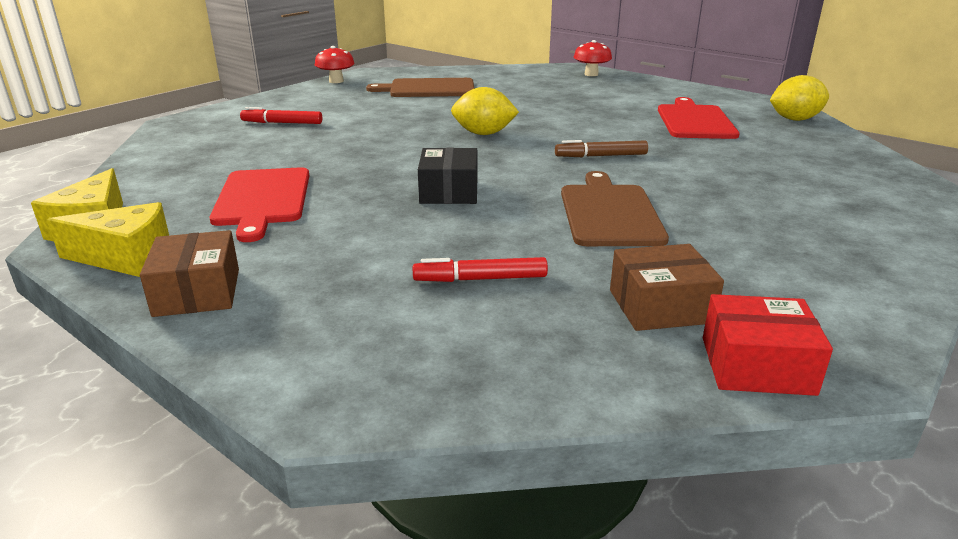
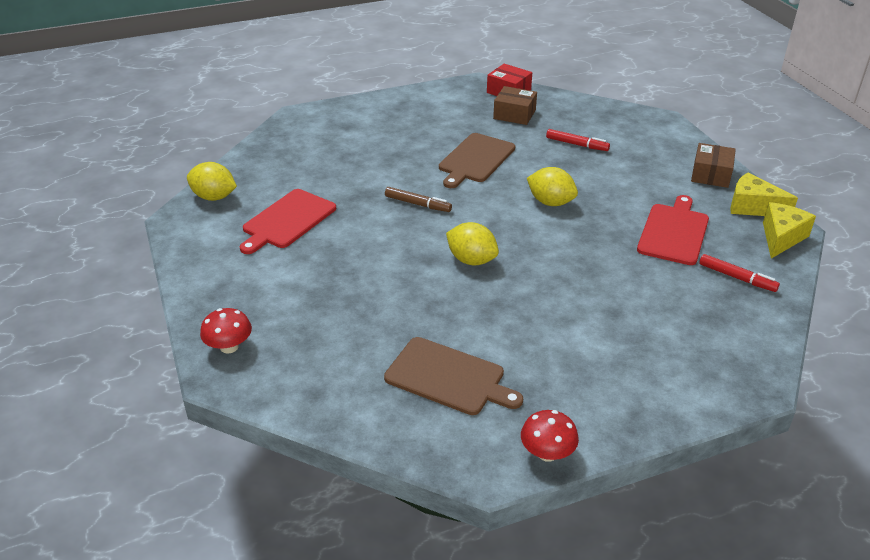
camera: 150 degrees left, 10 degrees up
red marker [240,107,322,124] -> red marker moved to [699,254,780,292]
black box [418,148,477,204] -> yellow lemon [527,167,578,206]

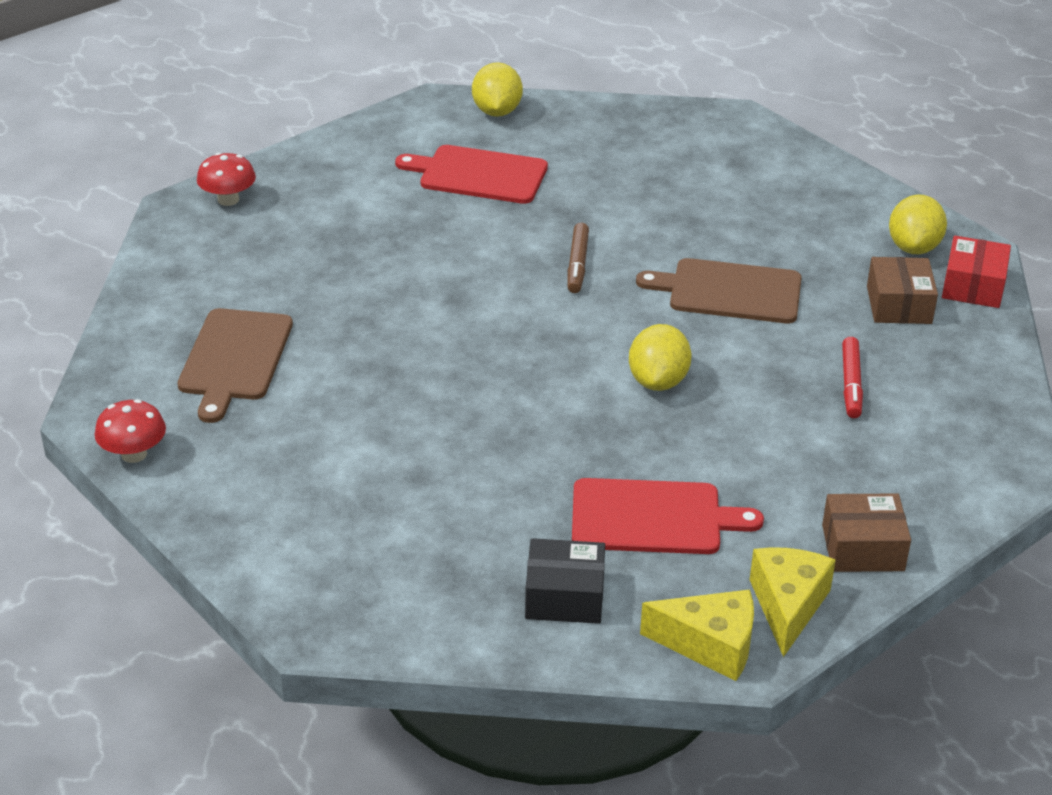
camera: 70 degrees right, 0 degrees up
yellow lemon [446,222,499,265] -> yellow lemon moved to [889,195,947,254]
red marker [699,254,780,292] -> black box [525,538,605,624]

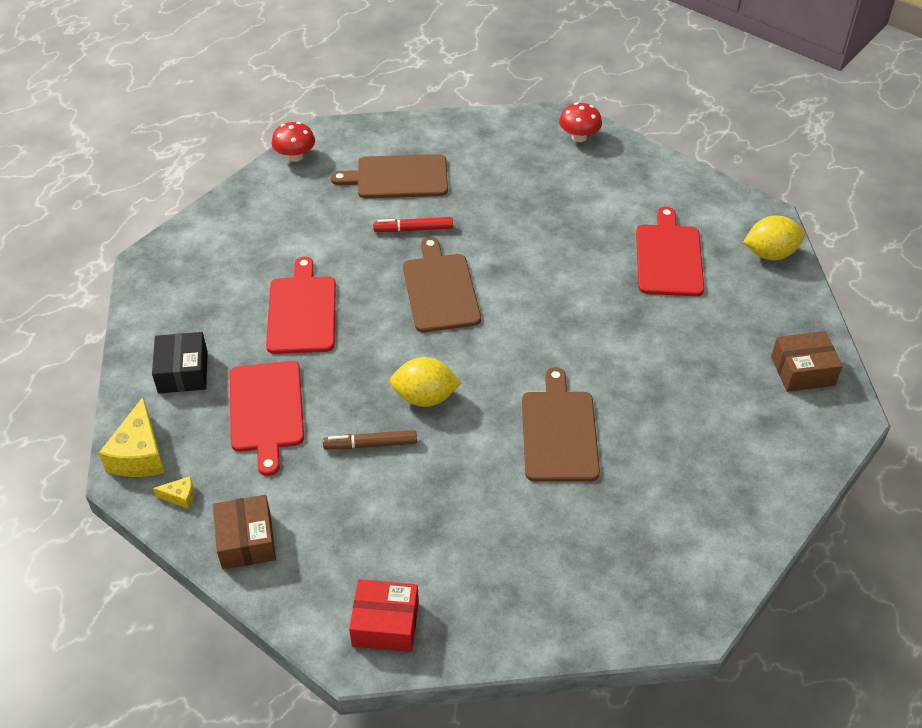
camera: 80 degrees right, 10 degrees up
brown marker [568,223,589,293] -> brown marker moved to [323,430,417,450]
yellow cheese [750,547,836,657] -> yellow cheese [153,476,194,509], size x0.48
red marker [842,337,863,418] -> red marker moved to [373,217,453,232]
brown box [867,257,938,324] -> brown box moved to [771,331,843,392]
yellow lemon [889,195,947,254] -> none
red box [942,236,1011,308] -> red box moved to [349,579,419,652]
none -> red cutting board [266,257,336,354]
none -> brown cutting board [403,237,481,332]

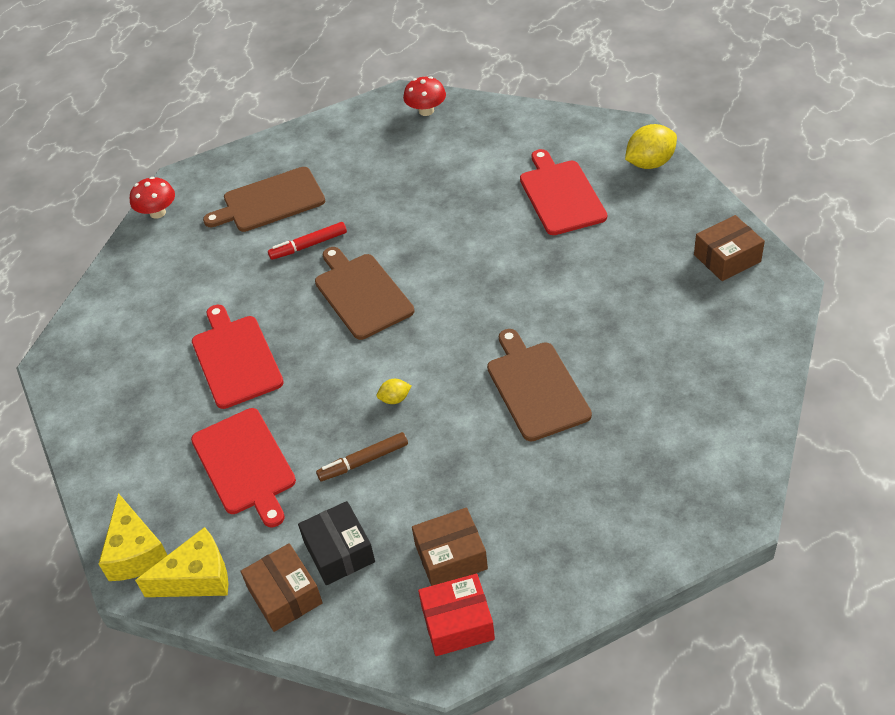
camera: 15 degrees left, 0 degrees up
black box [152,332,208,393] -> black box moved to [298,501,375,585]
yellow cheese [153,476,194,509] -> yellow cheese [135,527,228,597], size x2.09
yellow lemon [390,357,462,407] -> yellow lemon [377,379,411,404], size x0.50
none -> brown box [412,508,488,586]

